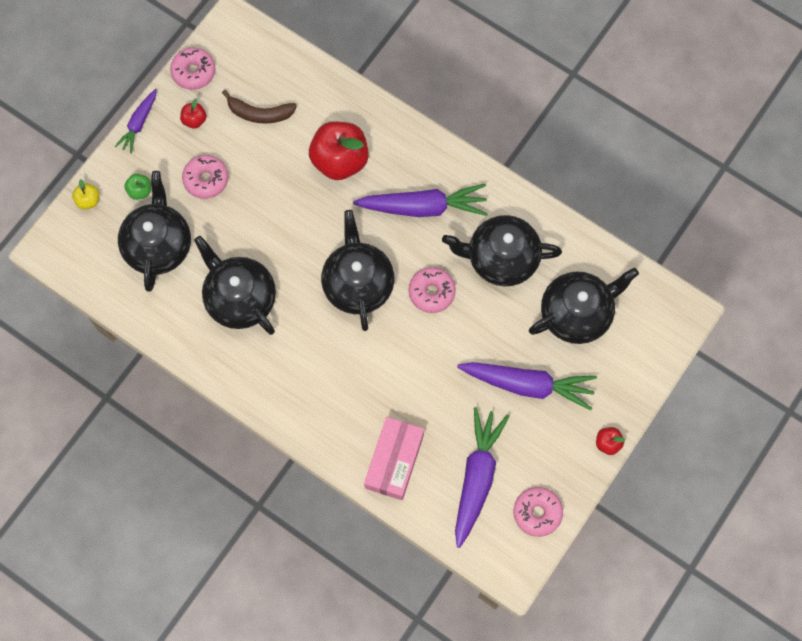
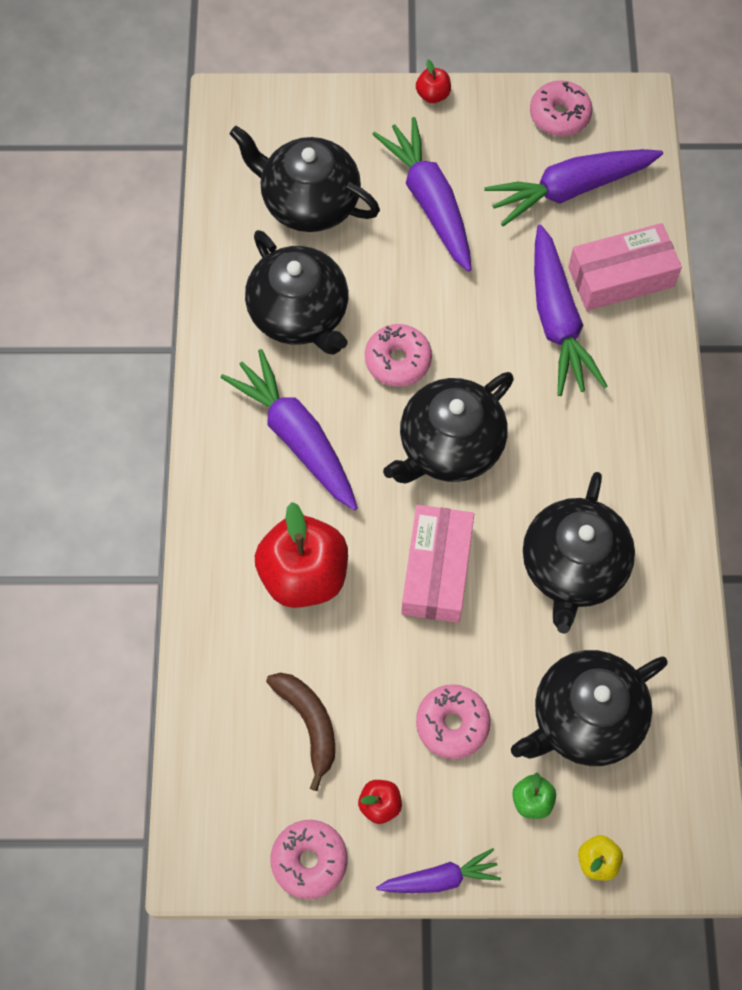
camera: 125 degrees left, 5 degrees down
none -> pink box [401,505,474,623]
none -> purple carrot [534,224,607,396]

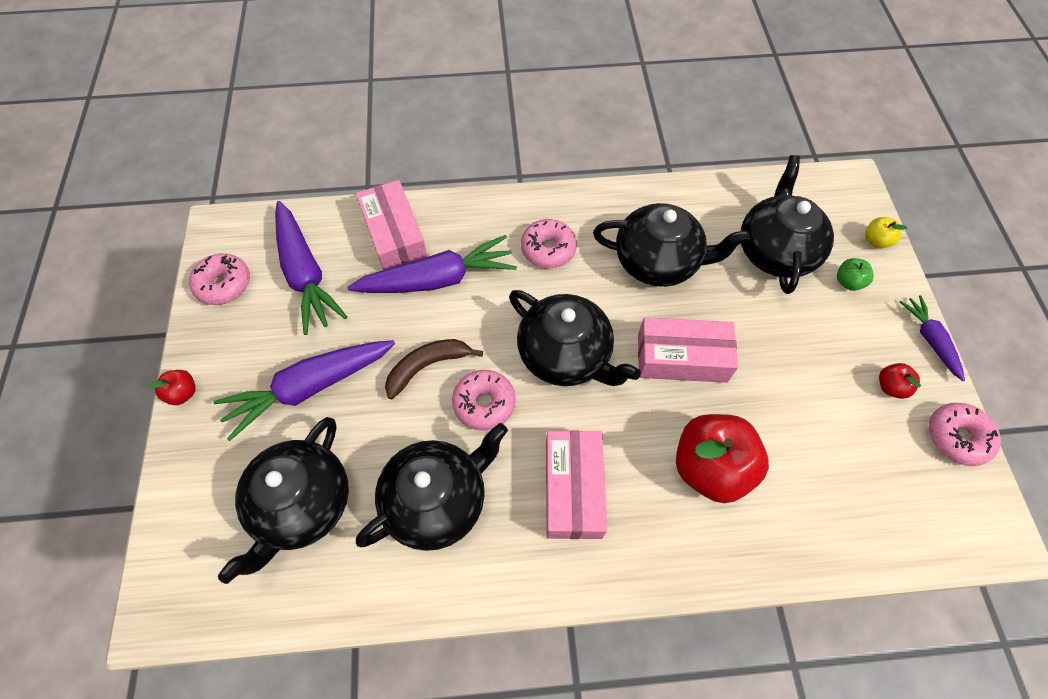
camera: 95 degrees left, 5 degrees down
purple carrot [221,349,358,511] -> pink box [546,431,607,539]
brown banana [266,673,335,791] -> brown banana moved to [385,339,483,399]
pink donut [416,684,491,759] -> pink donut moved to [521,219,577,268]
black teapot [511,650,667,766] -> black teapot turned 135 degrees counterclockwise [741,155,834,294]

